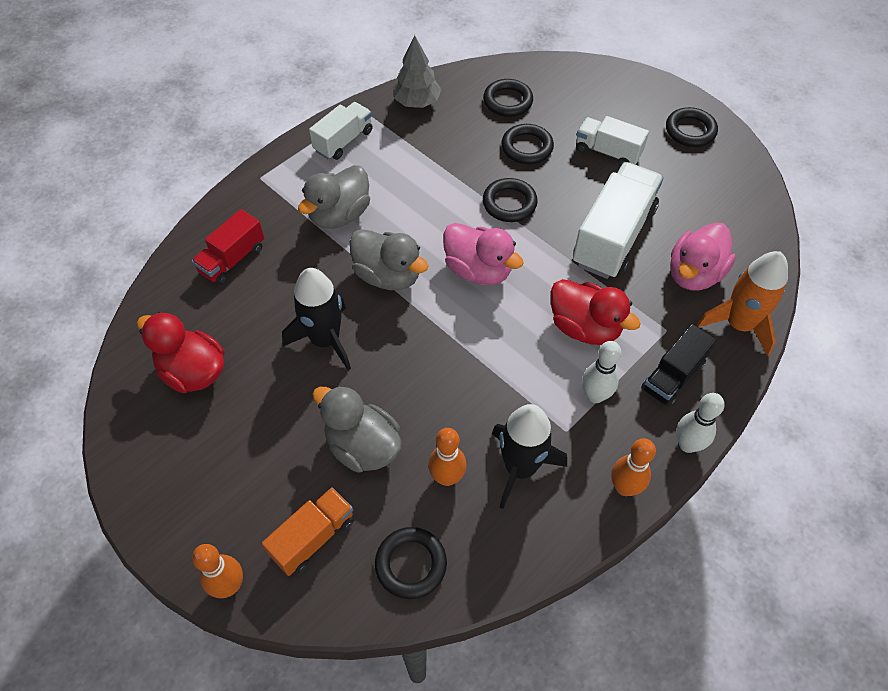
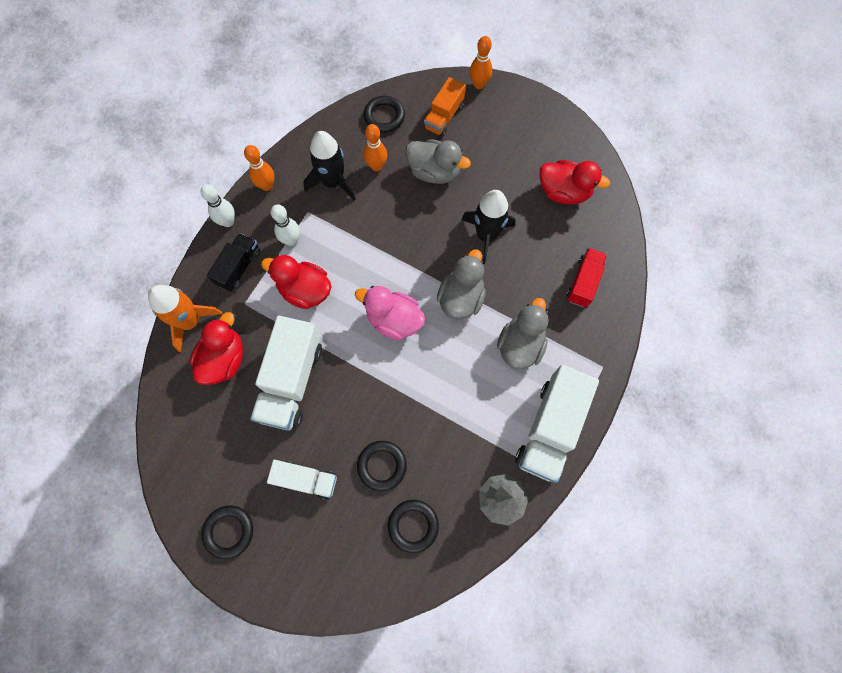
camera: 165 degrees right, 15 degrees up
white truck [309,102,373,160] -> white truck [515,365,599,483], size x1.71
grey duck [350,229,428,290] -> grey duck turned 90 degrees clockwise [437,249,486,320]
black ring [483,178,538,222] -> none
pink duck [670,222,736,291] -> red duck [190,312,243,385]

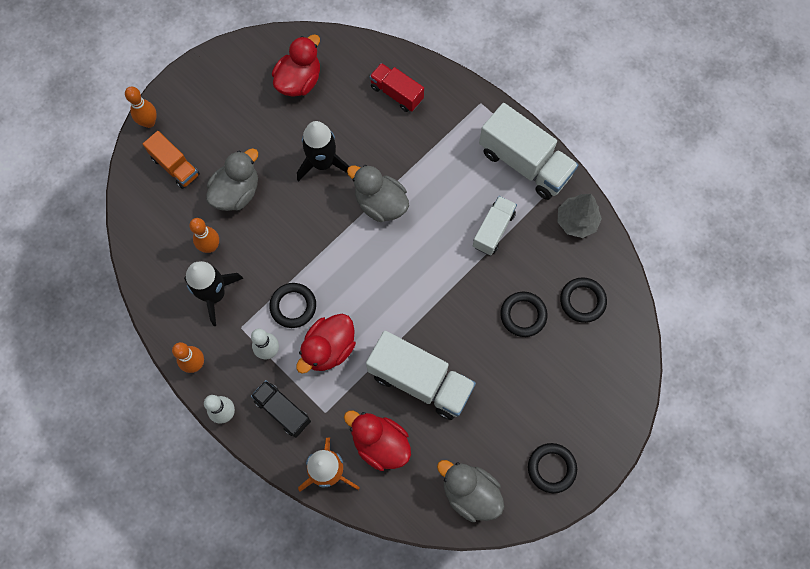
camera: 75 degrees left, 0 degrees up
white truck [267,460,337,500] -> white truck moved to [473,196,517,255]
pink duck [355,286,425,340] -> none
black ring [364,96,405,133] -> black ring moved to [269,283,316,328]
grey duck [497,298,549,369] -> grey duck moved to [437,460,504,522]

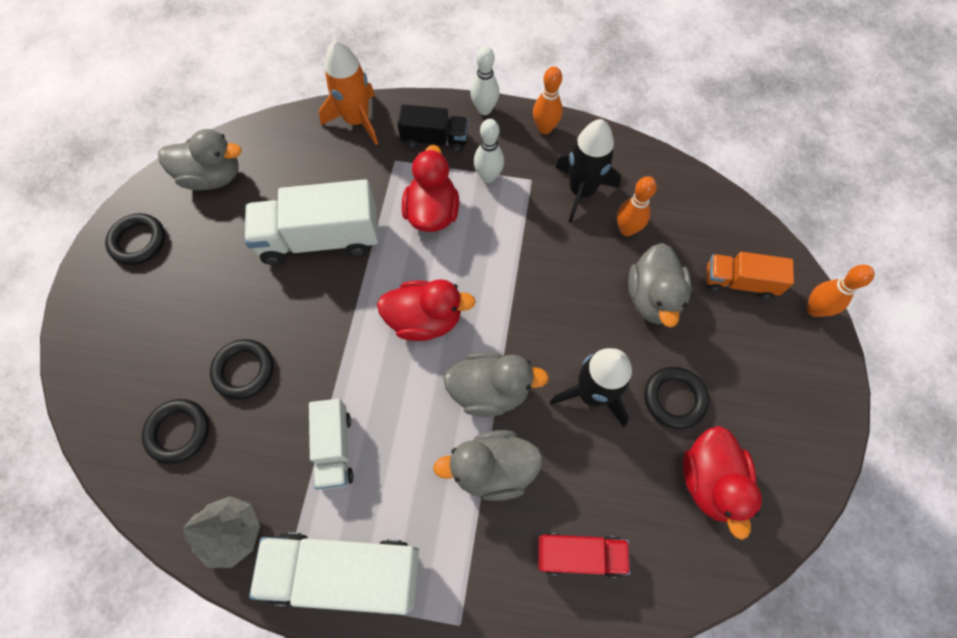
camera: 145 degrees right, 5 degrees down
black ring [269,283,316,328] -> black ring moved to [645,367,709,429]
red duck [344,411,411,471] -> red duck moved to [377,279,476,341]
none -> grey duck [433,430,543,501]

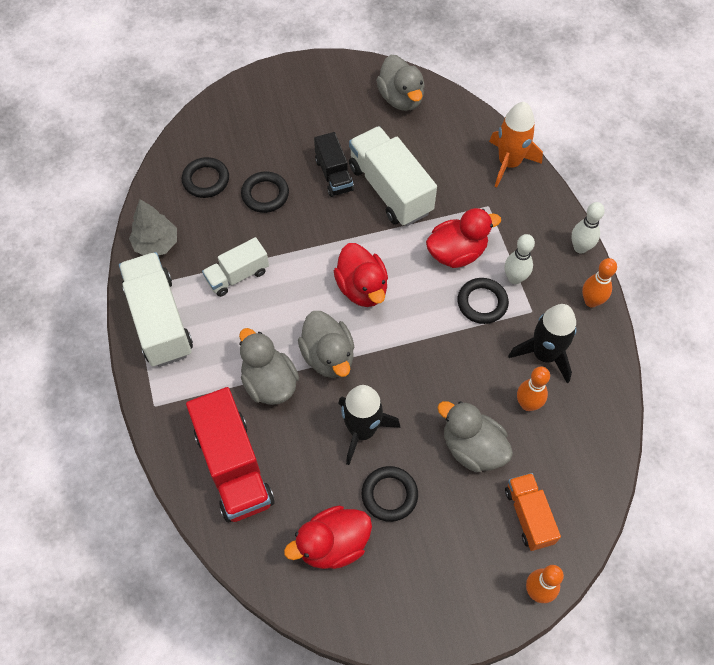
camera: 65 degrees right, 5 degrees down
black ring [105,213,165,265] -> black ring moved to [457,278,509,324]
black truck [397,105,468,153] -> black truck moved to [314,132,354,197]
red truck [538,533,630,578] -> red truck [186,387,274,522], size x1.71
grey duck [628,243,691,327] -> grey duck turned 60 degrees clockwise [437,401,513,472]

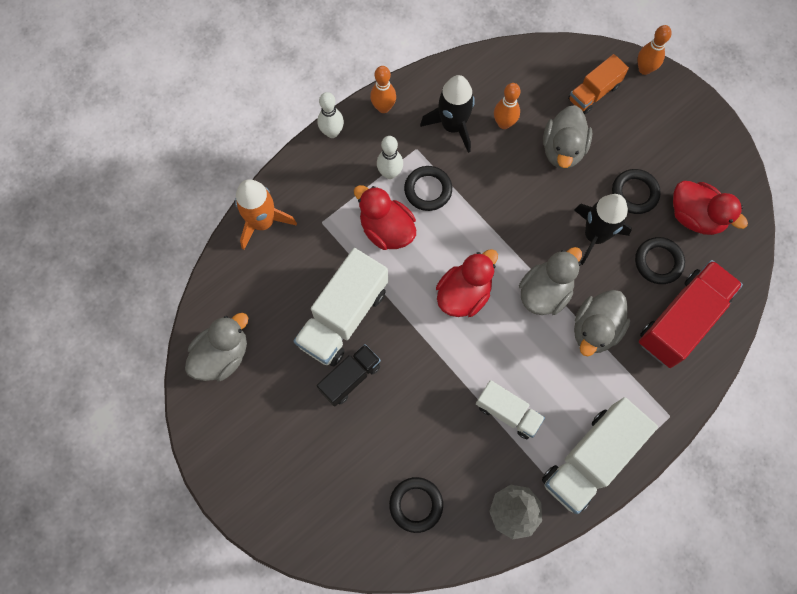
camera: 115 degrees left, 10 degrees up
black ring [241,171,289,213] -> black ring moved to [635,237,685,284]

